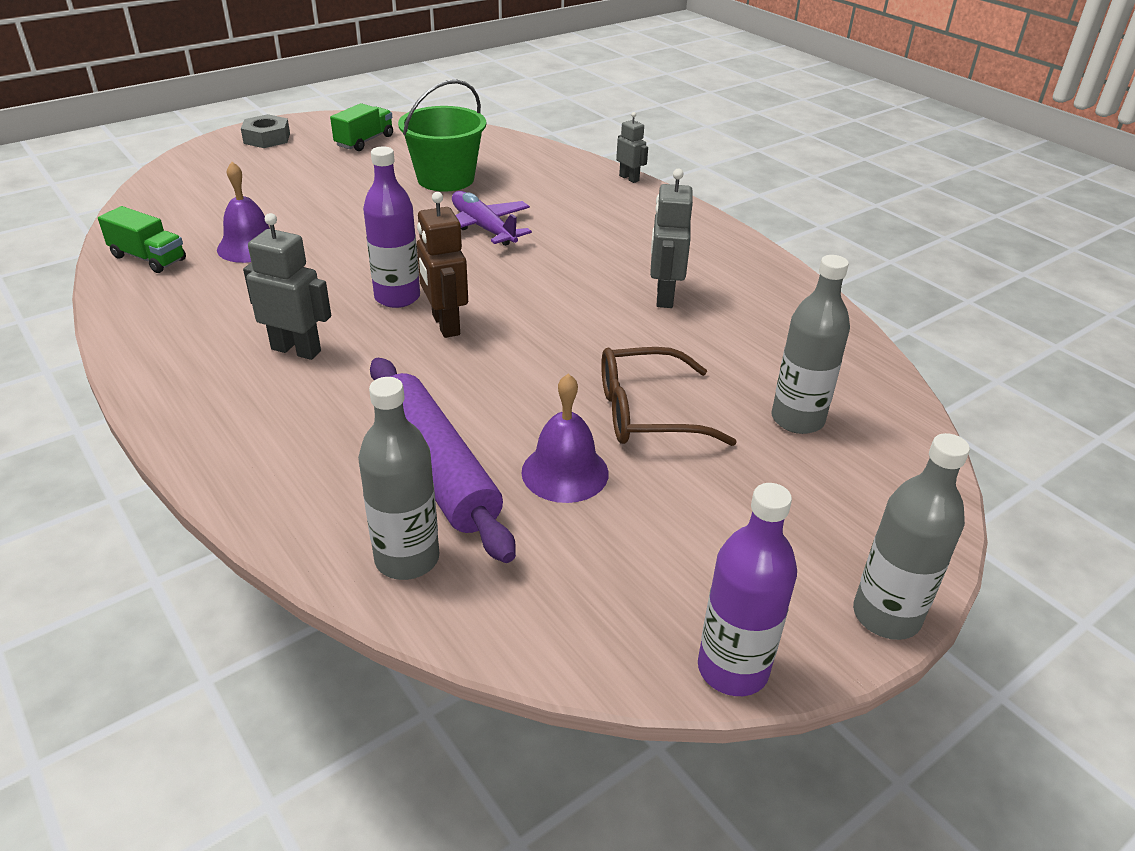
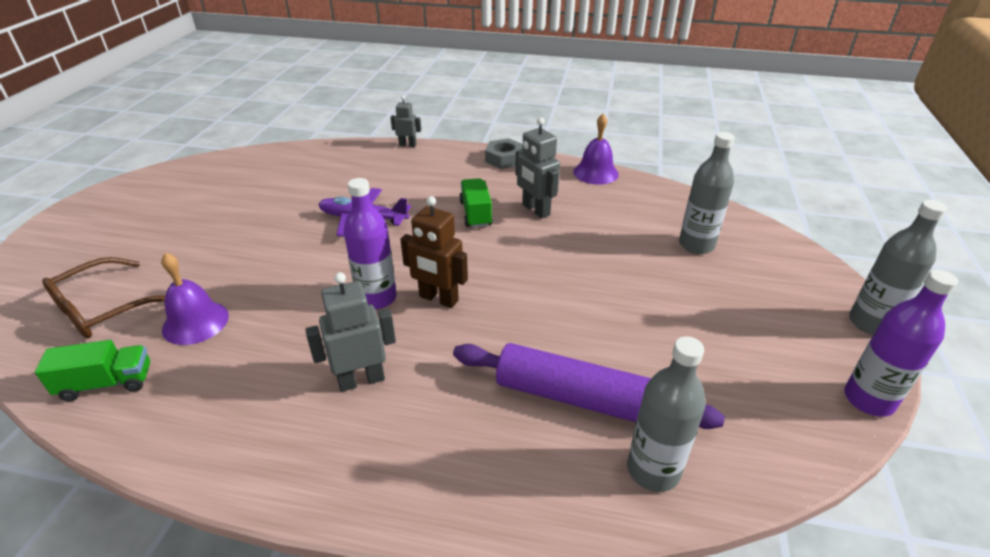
camera: 40 degrees left, 0 degrees up
grey nut [241,114,290,148] -> grey nut moved to [485,138,523,169]
green truck [330,103,393,151] -> green truck moved to [459,178,493,228]
green bucket [398,80,486,192] -> none
purple bell [521,373,609,503] -> purple bell moved to [573,114,619,185]
brown glasses [601,347,737,446] -> brown glasses moved to [42,257,165,339]

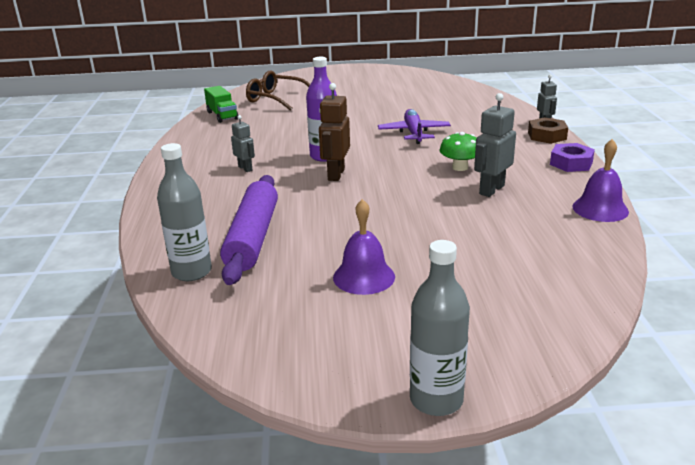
camera: 75 degrees right, 10 degrees down
purple bell [161,253,229,345] -> purple bell moved to [333,199,395,295]
grey robot [305,272,396,392] -> grey robot [231,115,255,172], size x0.62
green truck [459,178,493,228] -> green mushroom [440,132,477,171]
grey nut [485,138,523,169] -> purple nut [550,143,595,172]
grey bottle [679,132,734,254] -> none
purple bottle [844,269,958,417] -> none
none -> brown nut [528,117,568,144]

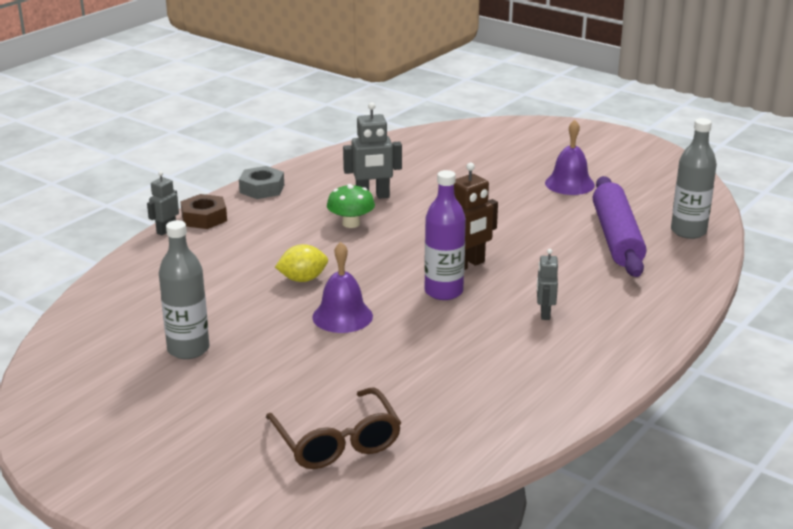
camera: 140 degrees left, 0 degrees up
green truck [204,86,238,123] -> none
purple rolling pin [220,175,278,285] -> purple rolling pin turned 45 degrees counterclockwise [593,176,646,277]
purple plane [378,109,451,144] -> yellow lemon [275,244,328,282]
grey bottle [410,240,470,416] -> grey bottle moved to [159,220,209,359]
purple nut [550,143,595,172] -> grey nut [239,166,284,199]
purple bell [572,139,629,222] -> purple bell moved to [312,242,373,333]

